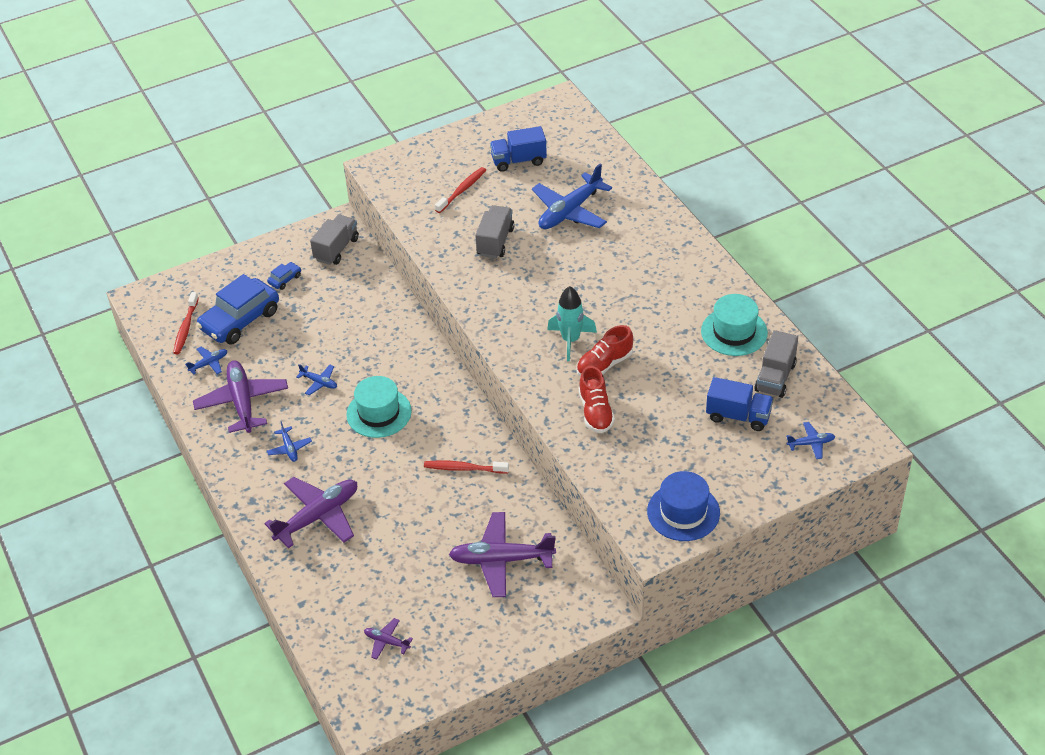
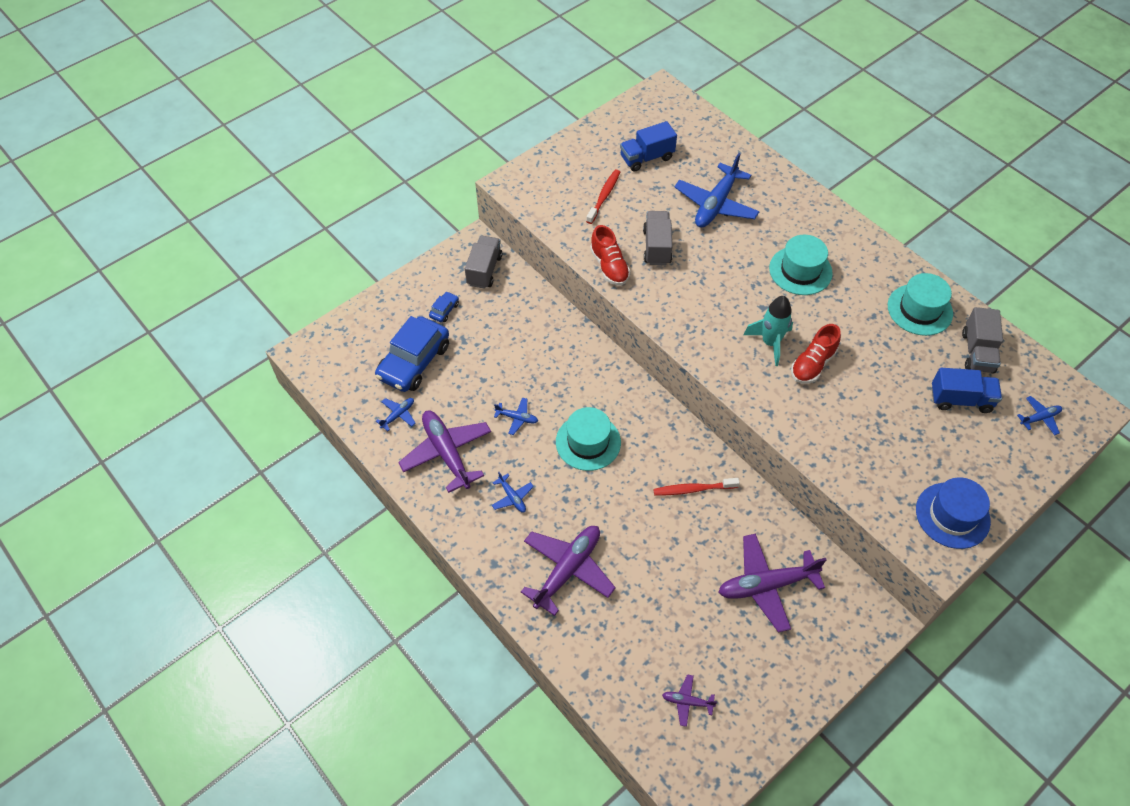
camera: 15 degrees left, 10 degrees up
red toothbrush [173,292,199,354] -> none
red shoe [579,366,615,433] -> red shoe moved to [590,225,631,285]
none -> turquoise hat [769,235,833,295]

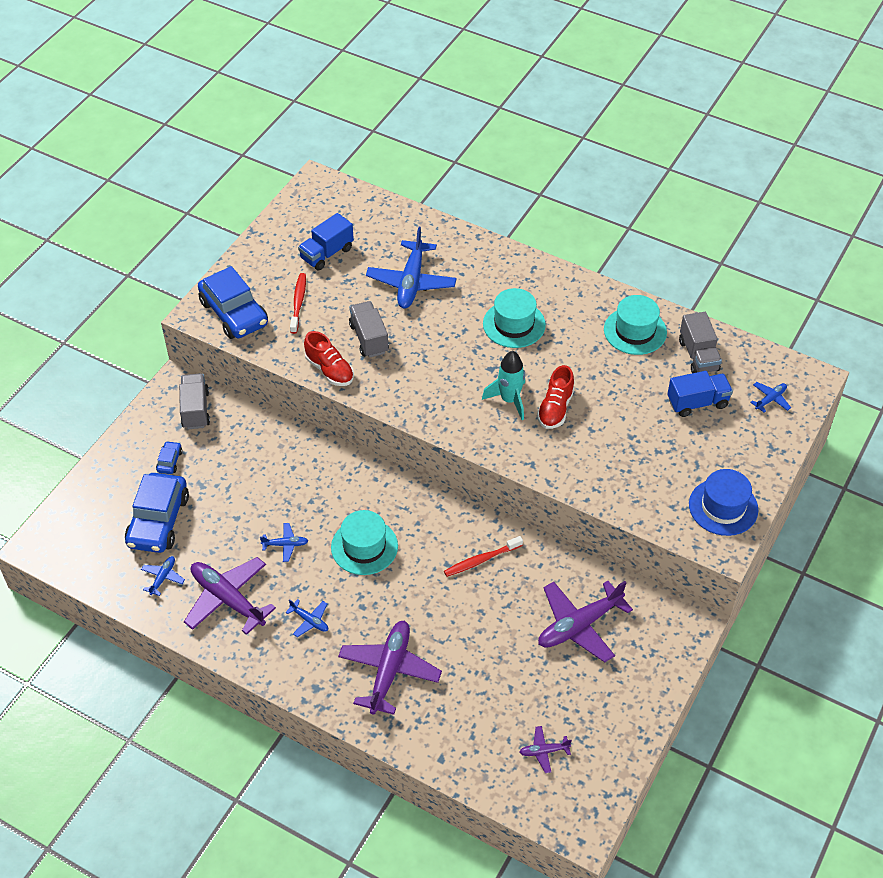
camera: 20 degrees left, 5 degrees down
none -> blue car [198,266,268,339]

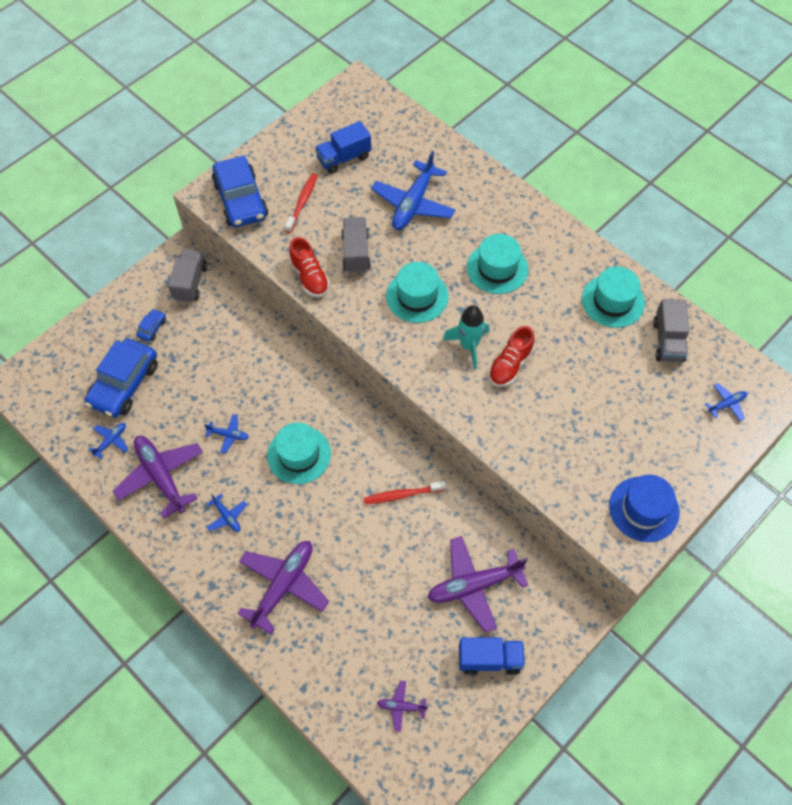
camera: 15 degrees right, 10 degrees up
blue truck [668,371,733,417] -> blue truck moved to [459,637,525,675]
none -> turquoise hat [386,262,449,323]

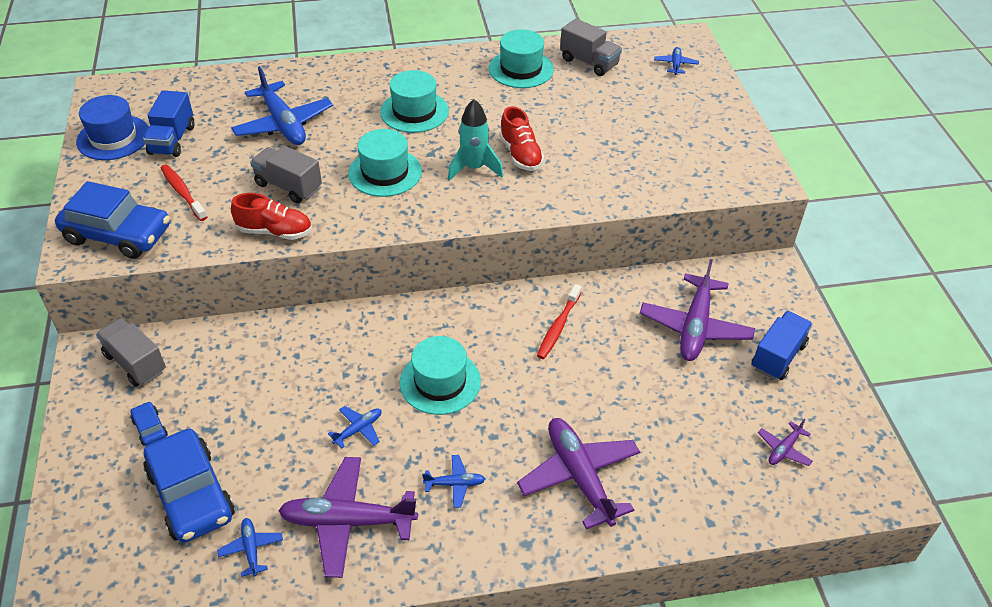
camera: 55 degrees left, 15 degrees down
blue hat [609,475,680,542] -> blue hat moved to [76,95,149,160]

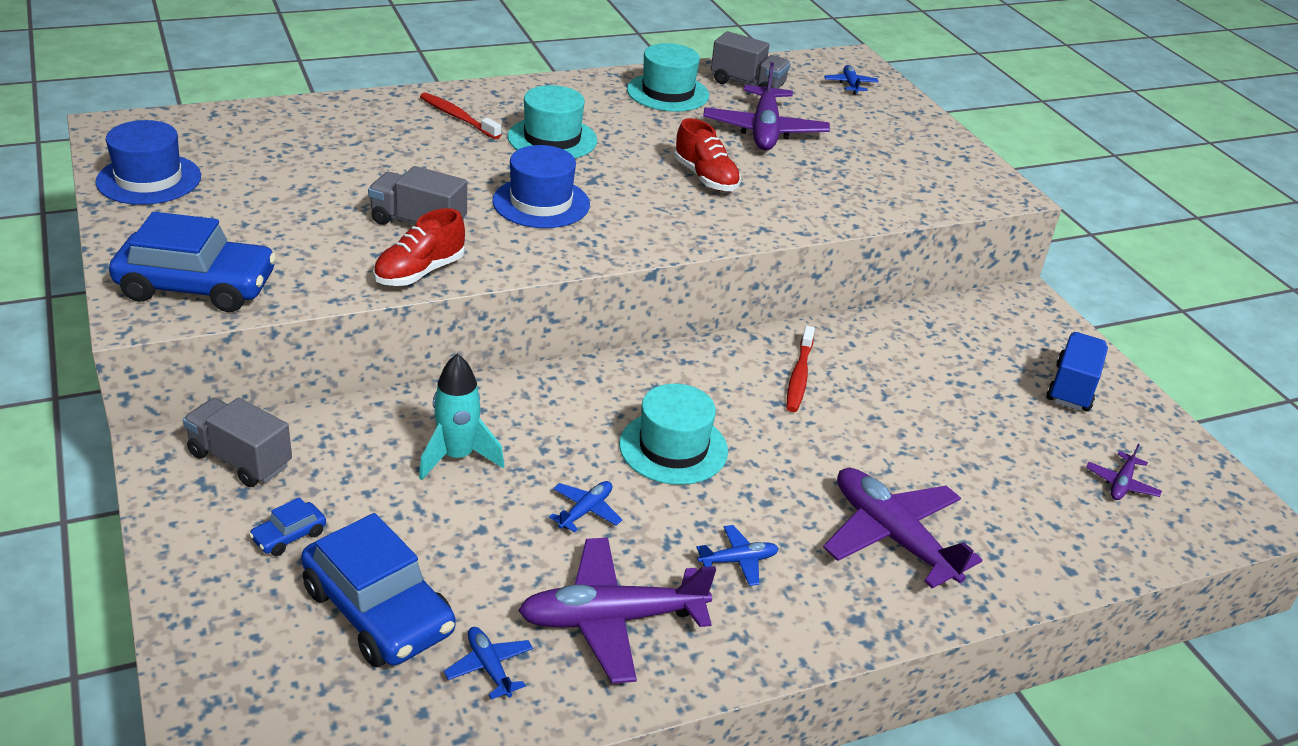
camera: 15 degrees left, 10 degrees down
blue car [130,401,168,446] -> blue car turned 90 degrees counterclockwise [249,497,326,556]
blue truck [143,90,195,157] -> none
red toothbrush [161,164,207,221] -> red toothbrush moved to [420,92,501,139]
blue plane [231,66,333,145] -> none
red shoe [231,193,312,240] -> red shoe turned 135 degrees clockwise [373,208,465,286]
turquoise hat [348,129,422,197] -> blue hat [492,145,590,228]
turquoise rocket [448,99,503,181] -> turquoise rocket moved to [419,354,505,480]
purple plane [640,259,755,361] -> purple plane moved to [703,62,830,150]

